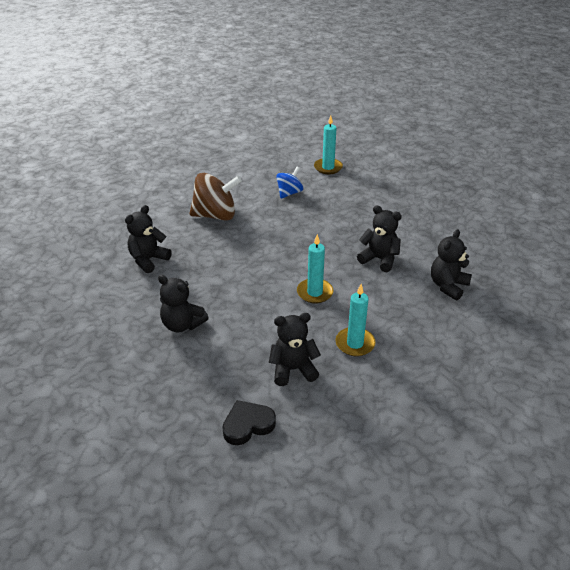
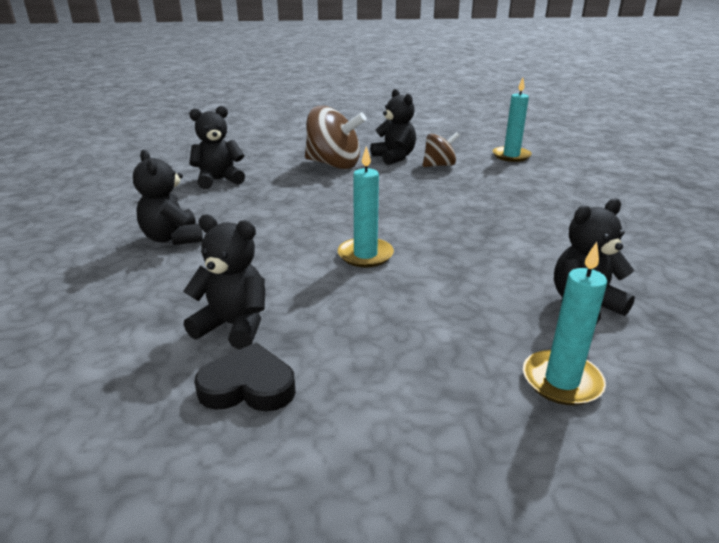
camera: 30 degrees right, 10 degrees down
black heart [222,400,276,445] -> black heart moved to [194,343,296,412]
blue spinning top [276,167,303,199] -> brown spinning top [423,132,460,167]
turquoise candle [335,284,376,356] -> turquoise candle moved to [523,242,607,406]
black teddy bear [357,206,402,272] -> black teddy bear moved to [370,89,416,165]

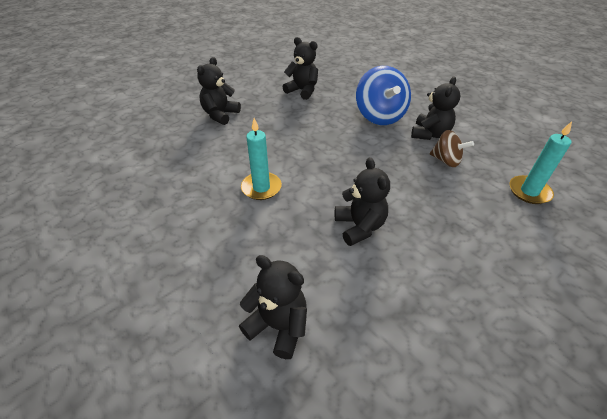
camera: 55 degrees right, 15 degrees up
black teddy bear [183,214,265,349] -> black teddy bear moved to [335,157,390,246]
black heart [194,343,296,412] -> none
brown spinning top [305,105,366,169] -> blue spinning top [356,66,411,125]
turquoise candle [523,242,607,406] -> none

